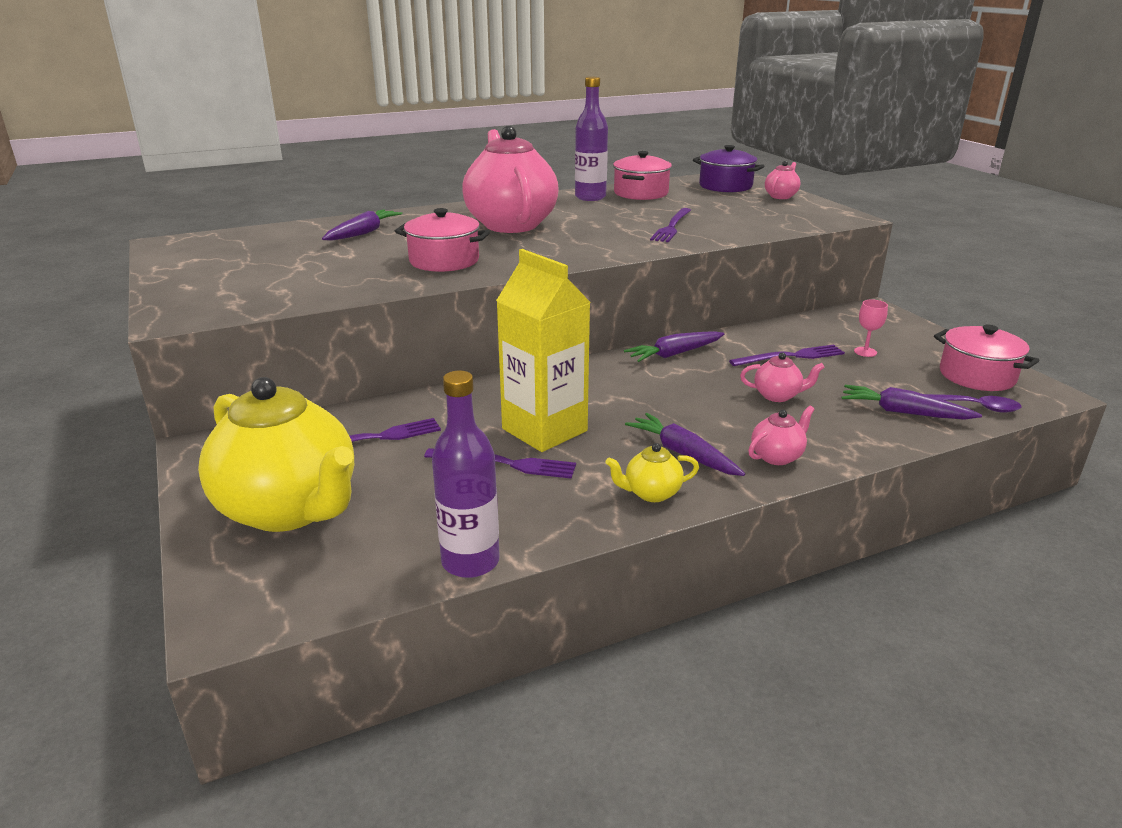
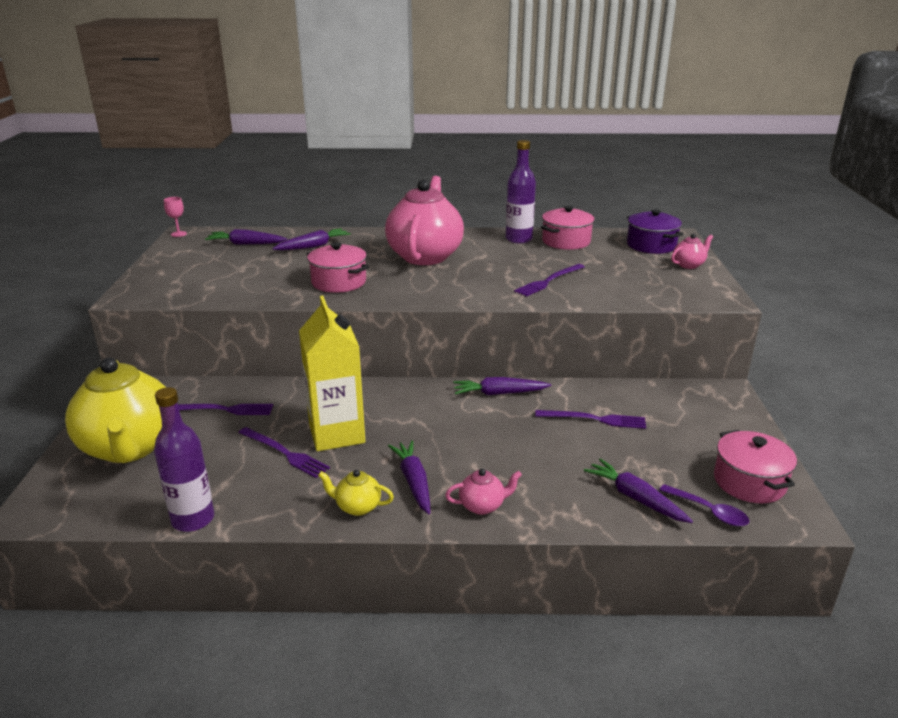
camera: 25 degrees right, 0 degrees up
pink teapot [740,352,825,402] -> none
pink goblet [854,299,888,357] -> pink goblet moved to [164,197,187,237]
none -> purple carrot [205,229,287,245]

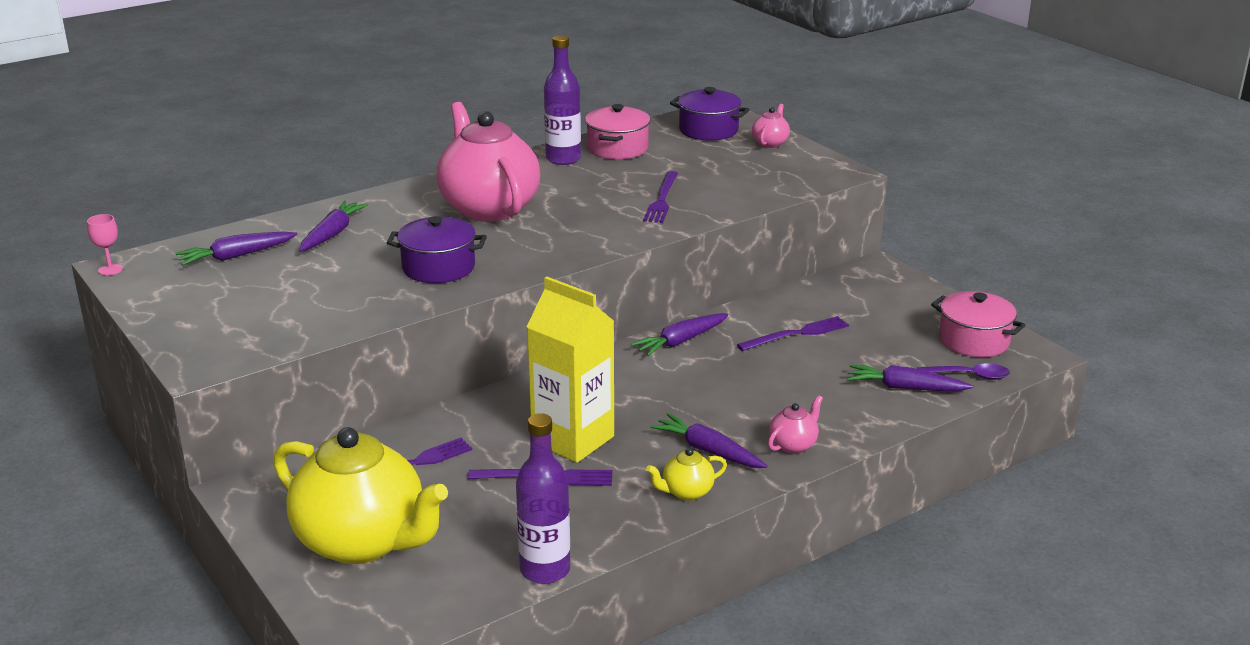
camera: 35 degrees left, 0 degrees up
pink pot [307,242,369,293] -> purple pot [387,216,487,283]

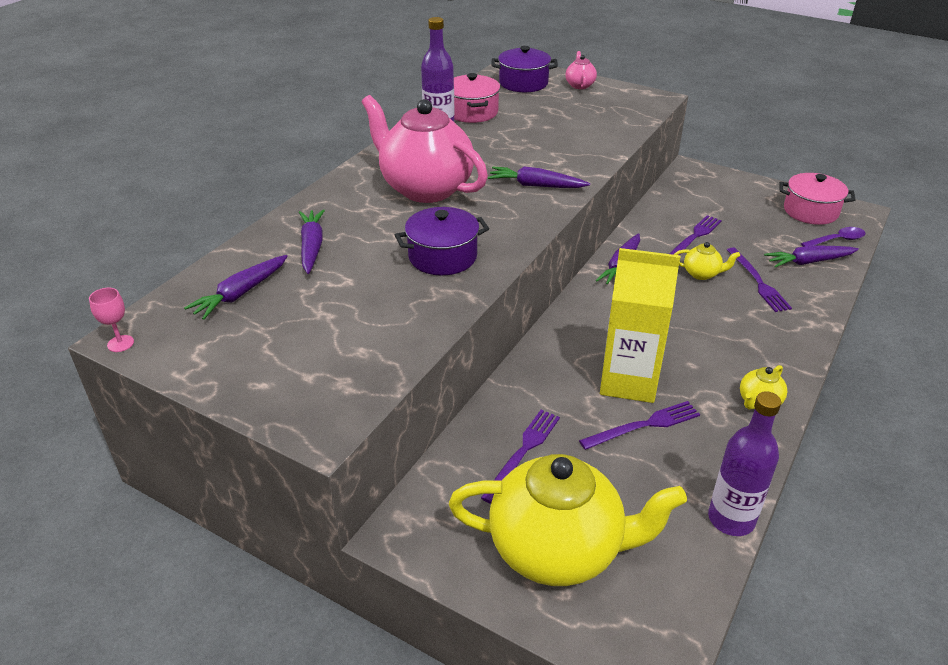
camera: 25 degrees left, 10 degrees up
purple fork [643,171,678,223] -> purple fork moved to [727,248,792,312]
purple carrot [650,413,767,468] -> purple carrot moved to [488,166,590,188]
pink teapot [768,395,823,454] -> none
none -> yellow teapot [674,242,740,280]

